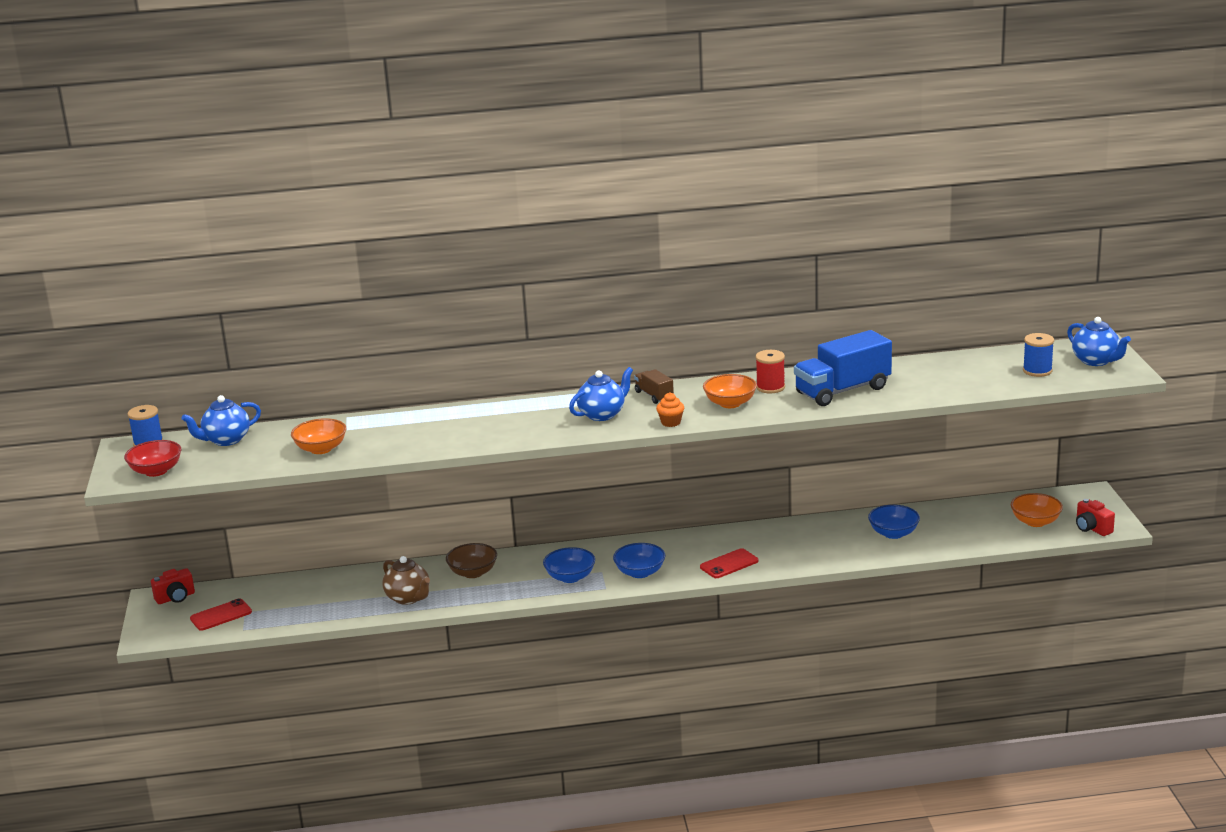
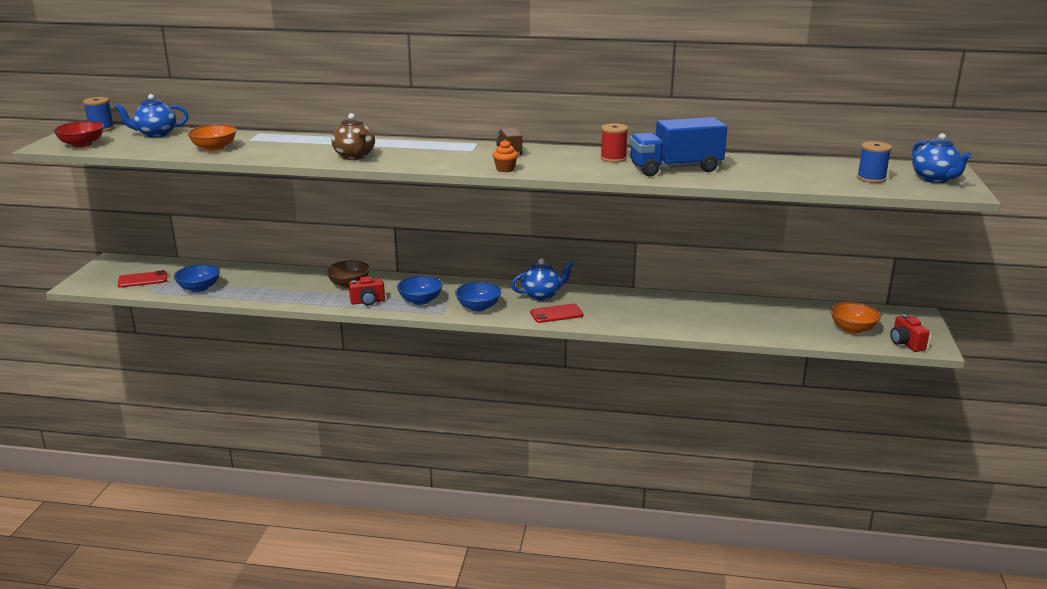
camera: 15 degrees right, 0 degrees up
red camera [151,568,195,604] -> red camera moved to [349,276,385,306]
brown teapot [382,556,430,605] -> brown teapot moved to [331,113,375,160]
blue teapot [569,367,633,421] -> blue teapot moved to [511,259,574,301]
orange bowl [703,374,757,408] -> none
blue bowl [868,505,920,539] -> blue bowl moved to [174,264,220,292]

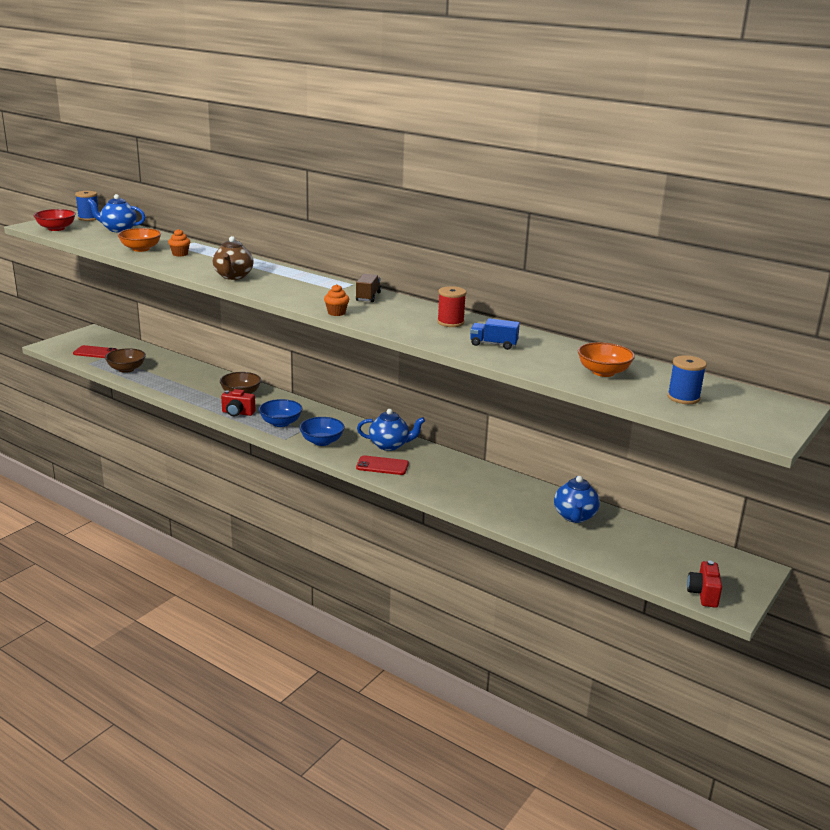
camera: 25 degrees right, 0 degrees up
blue bowl [174,264,220,292] -> brown bowl [105,348,146,373]
blue truck [630,117,727,176] -> blue truck [470,318,520,350], size x0.49
orange bowl [830,302,881,334] -> orange bowl moved to [578,342,635,377]
blue teapot [912,133,971,183] -> blue teapot moved to [554,476,600,523]
none -> orange cupcake [168,229,190,257]

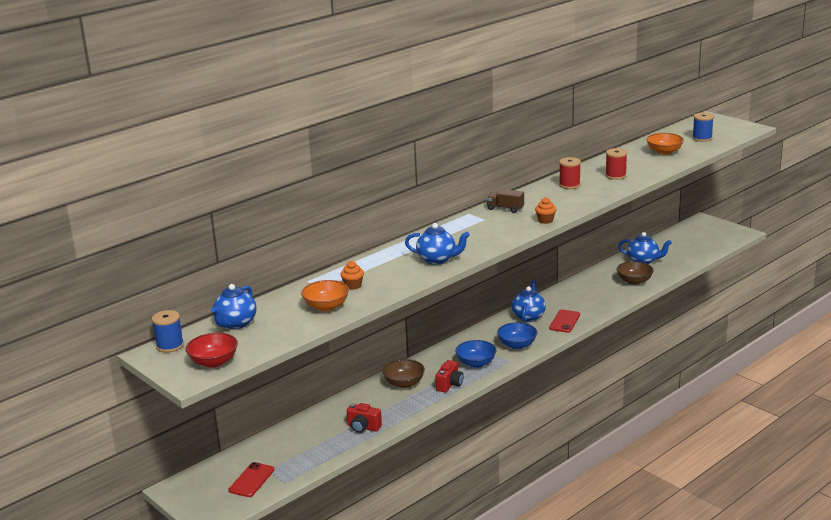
camera: 75 degrees left, 0 degrees up
brown bowl [105,348,146,373] -> brown bowl moved to [616,261,654,285]
brown teapot [213,236,254,280] -> blue teapot [405,223,470,265]
blue truck [470,318,520,350] -> red spool [605,148,627,180]
red camera [687,561,722,608] -> red camera moved to [347,403,382,433]

